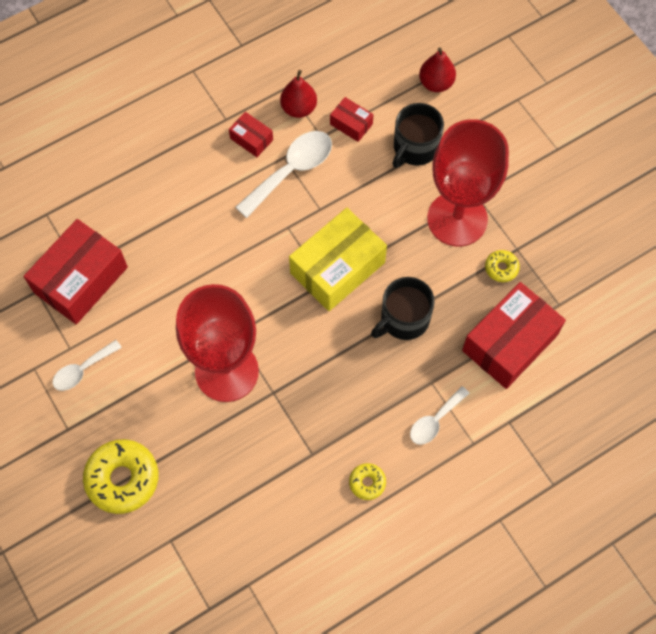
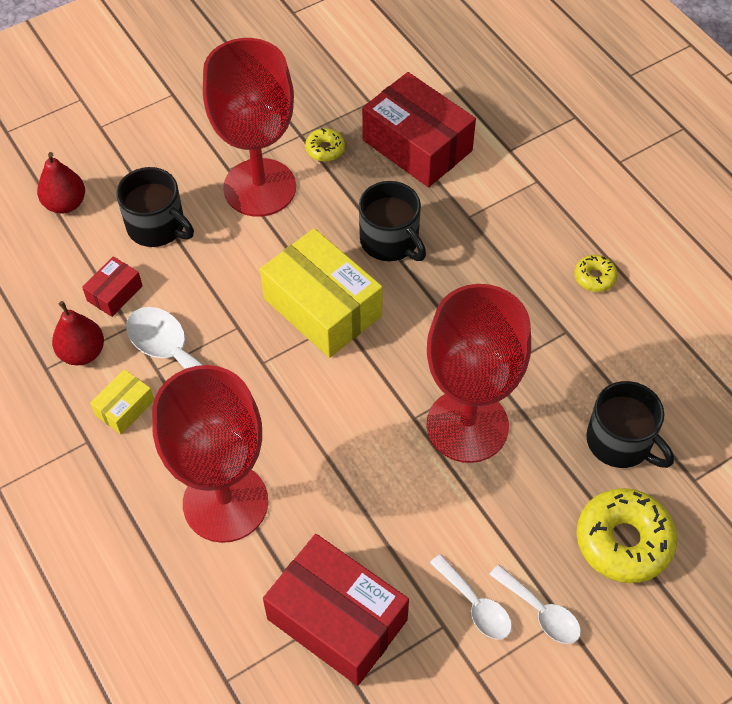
camera: 90 degrees left, 10 degrees down
red box [229,112,273,157] -> yellow box [90,369,154,434]
white spoon [410,386,470,445] -> white spoon moved to [489,565,581,644]
none -> red goblet [152,365,268,543]
none -> black mug [586,381,674,468]

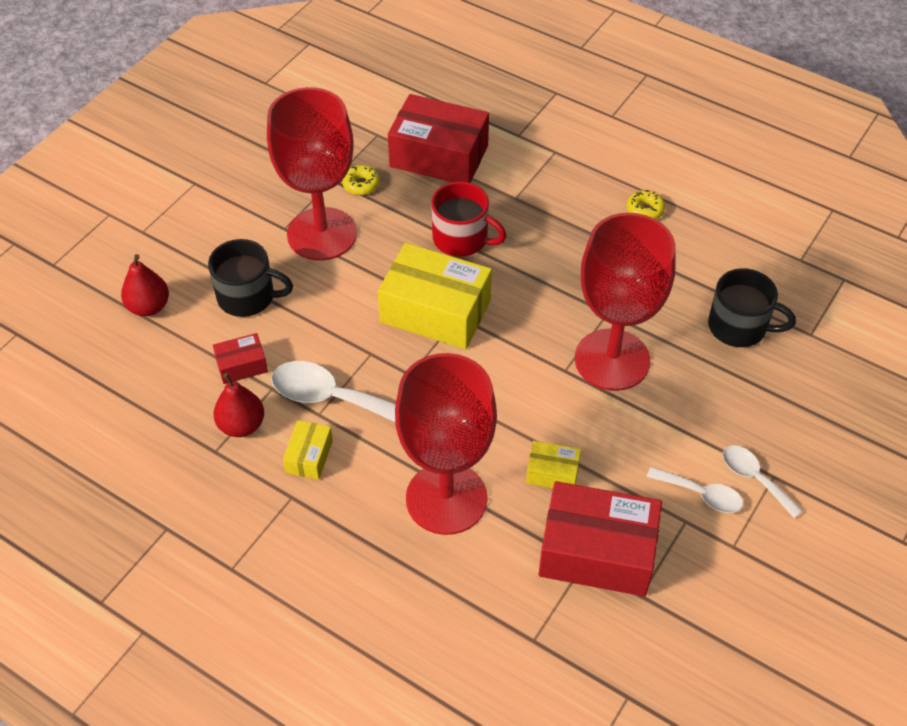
camera: 25 degrees left, 5 degrees down
red box [82,256,143,317] -> red box turned 60 degrees clockwise [213,333,268,384]
black mug [359,181,426,261] -> red mug [431,182,506,257]
white spoon [489,565,581,644] -> white spoon turned 150 degrees counterclockwise [723,445,803,518]
yellow donut [576,488,677,583] -> none
none -> yellow box [526,441,581,488]

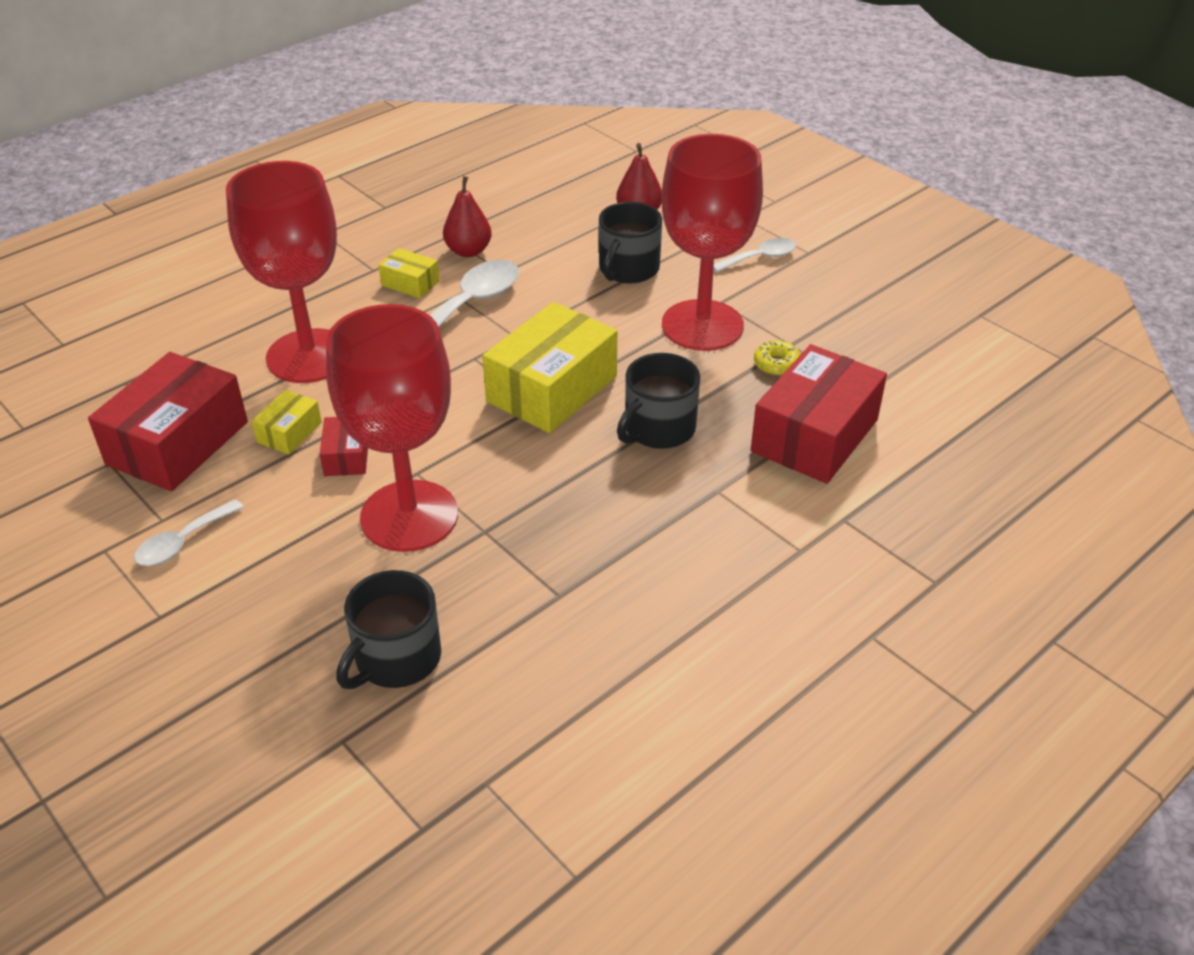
camera: 105 degrees right, 10 degrees down
red box [213,333,268,384] -> red box moved to [320,417,368,476]
red mug [431,182,506,257] -> black mug [617,353,700,449]
yellow donut [627,190,665,219] -> none
white spoon [723,445,803,518] -> white spoon moved to [713,238,796,272]

